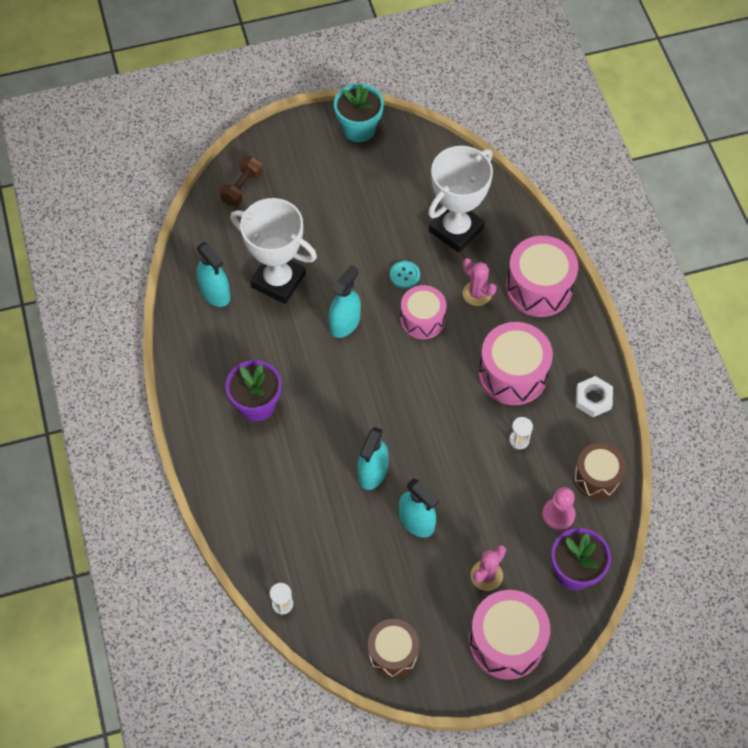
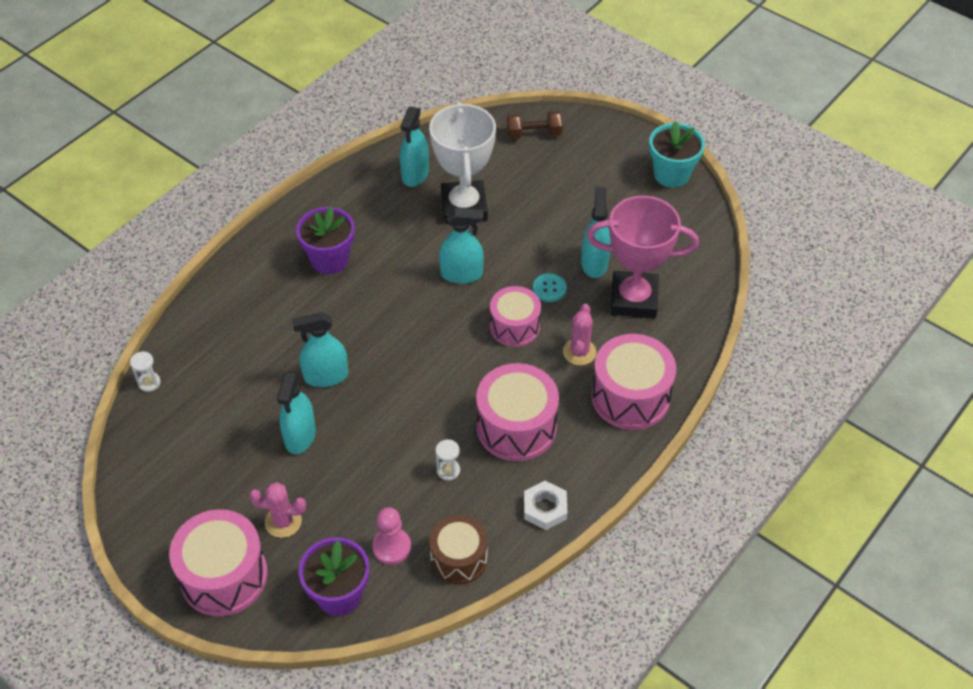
camera: 55 degrees right, 10 degrees down
brown drum [368,619,419,678] -> none
white trophy [428,146,493,253] -> pink trophy [587,196,699,319]
none -> turquoise spray bottle [581,187,611,278]

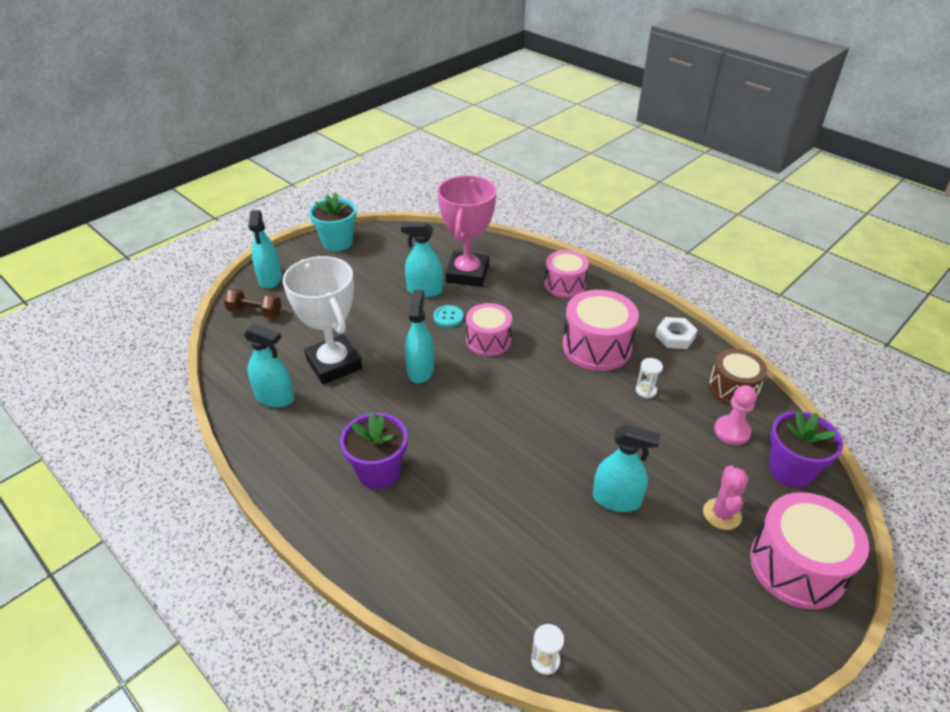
camera: 85 degrees left, 10 degrees down
turquoise spray bottle [292,312,348,387] -> turquoise spray bottle moved to [248,210,282,289]
white trophy [429,102,496,224] -> white trophy turned 60 degrees clockwise [283,256,362,384]
brown dumbbell [507,111,563,139] -> brown dumbbell turned 75 degrees counterclockwise [223,288,282,318]
pink cactus [563,304,597,365] -> none
pink drum [591,334,676,430] -> pink drum [544,250,589,298], size x0.66

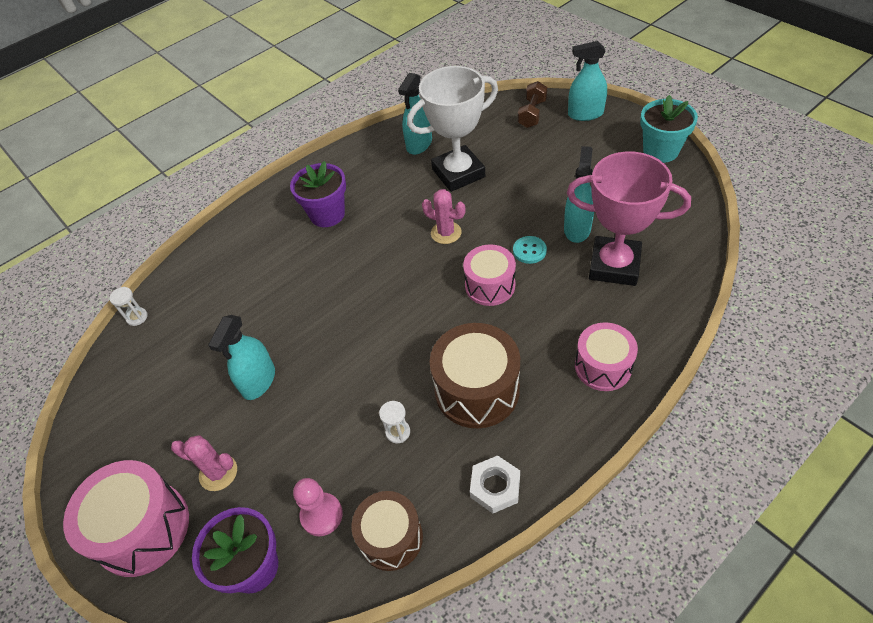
camera: 100 degrees right, 10 degrees up
turquoise spray bottle [405,290,434,383] -> pink cactus [422,189,466,244]
pink drum [563,290,639,371] -> brown drum [430,323,520,429]

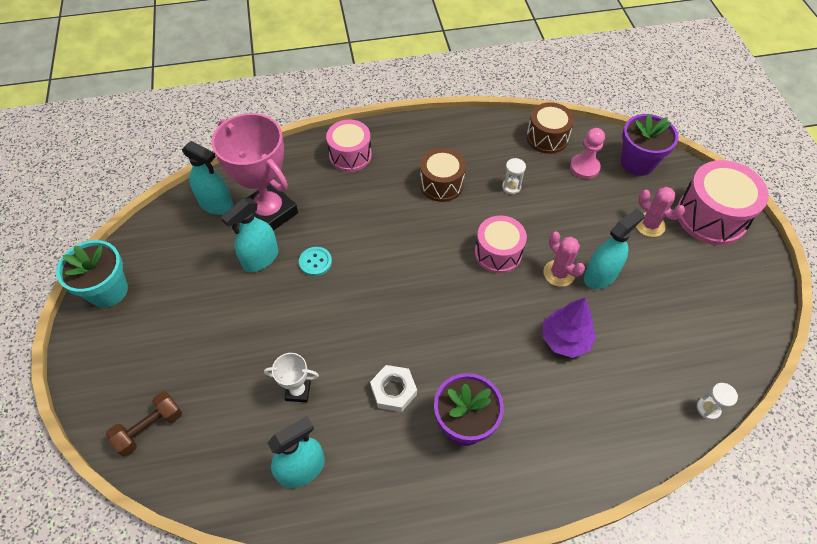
camera: 155 degrees left, 5 degrees up
white trophy [407,66,498,192] -> white trophy [264,353,319,402], size x0.45
pink cactus [422,189,466,244] -> pink cactus moved to [543,231,585,287]
brown drum [430,323,520,429] -> brown drum [420,148,466,202], size x0.66
pink drum [463,244,516,306] -> pink drum moved to [475,215,527,273]
white nut [470,455,520,514] -> white nut moved to [370,365,417,412]
turquoise spray bottle [568,41,607,121] -> turquoise spray bottle moved to [182,141,233,215]
none -> purple tree [542,297,596,358]

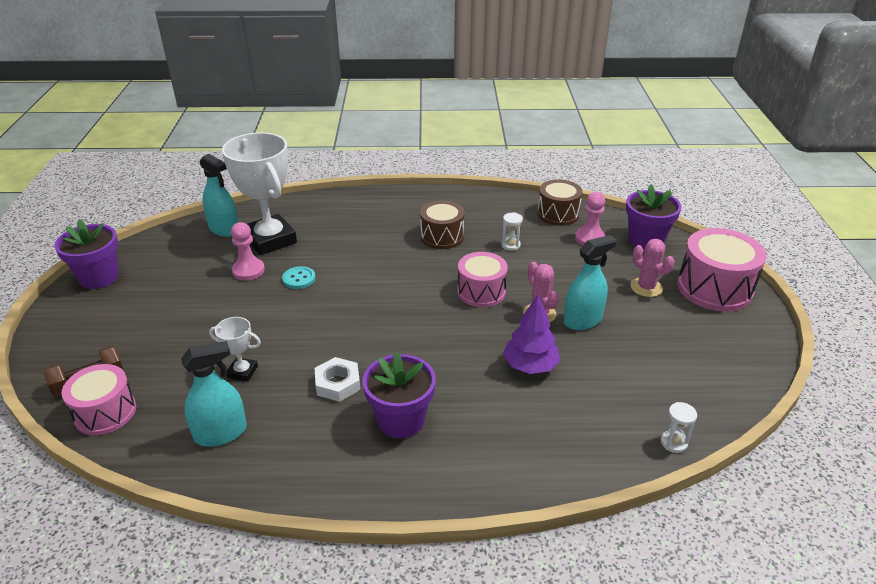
camera: 10 degrees right, 20 degrees down
turquoise flower pot [56,240,128,308] -> purple flower pot [54,219,119,289]
pink trophy [212,113,298,231] -> white trophy [222,132,297,255]
turquoise spray bottle [221,198,278,272] -> pink pawn [231,222,265,280]
pink drum [326,119,372,172] -> pink drum moved to [61,364,136,435]

